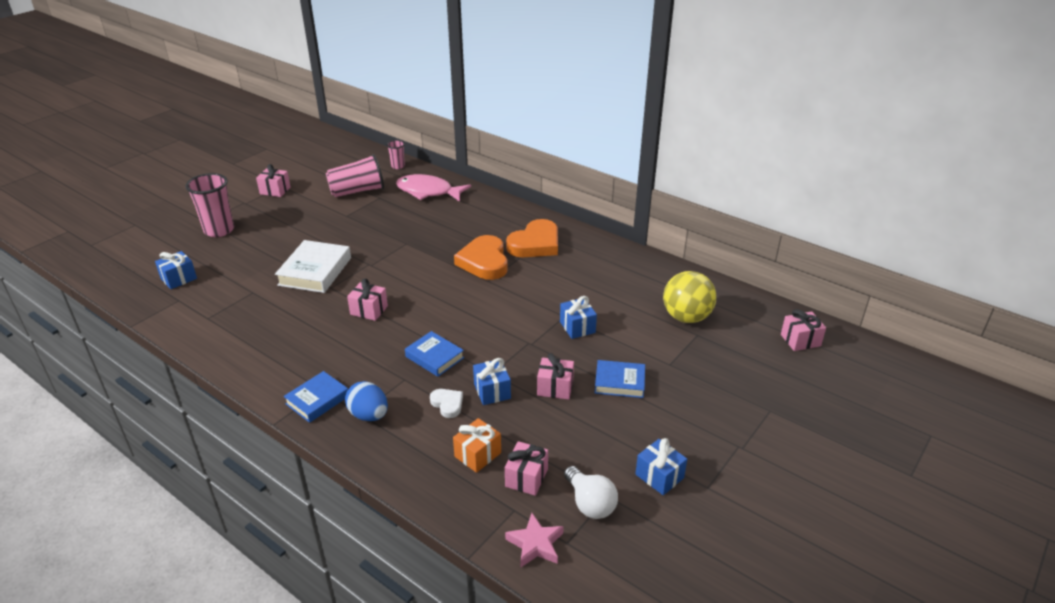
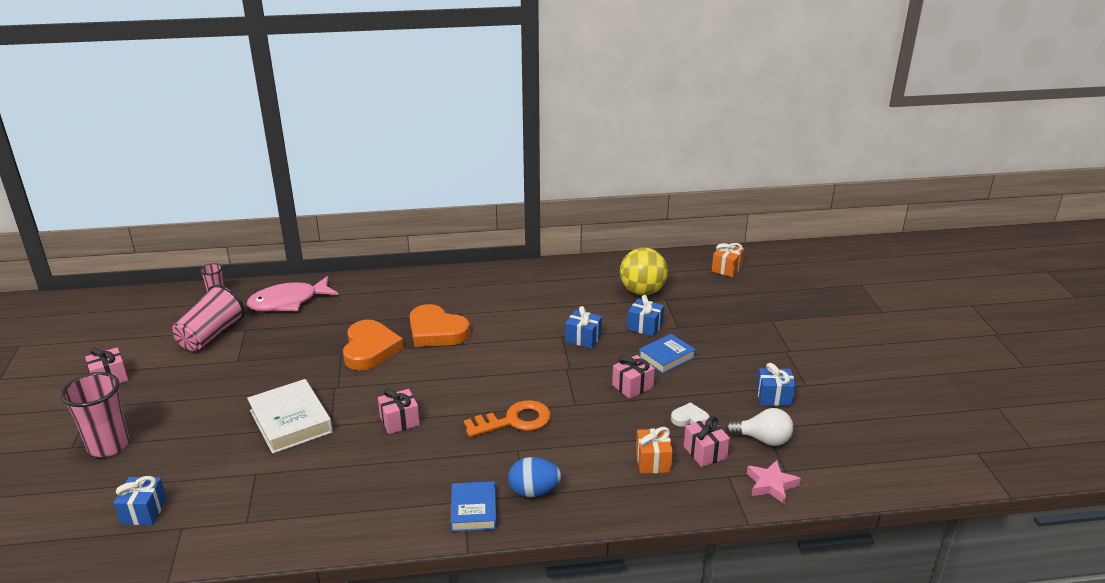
camera: 45 degrees left, 5 degrees down
blue book [405,331,464,377] -> orange key [464,400,551,437]
white heart [430,389,463,418] -> white heart moved to [671,402,710,427]
blue gift [473,358,511,405] -> blue gift moved to [628,295,664,337]
orange heart [506,219,558,257] -> orange heart moved to [343,320,404,370]
pink gift [781,309,826,351] -> orange gift [712,243,744,277]

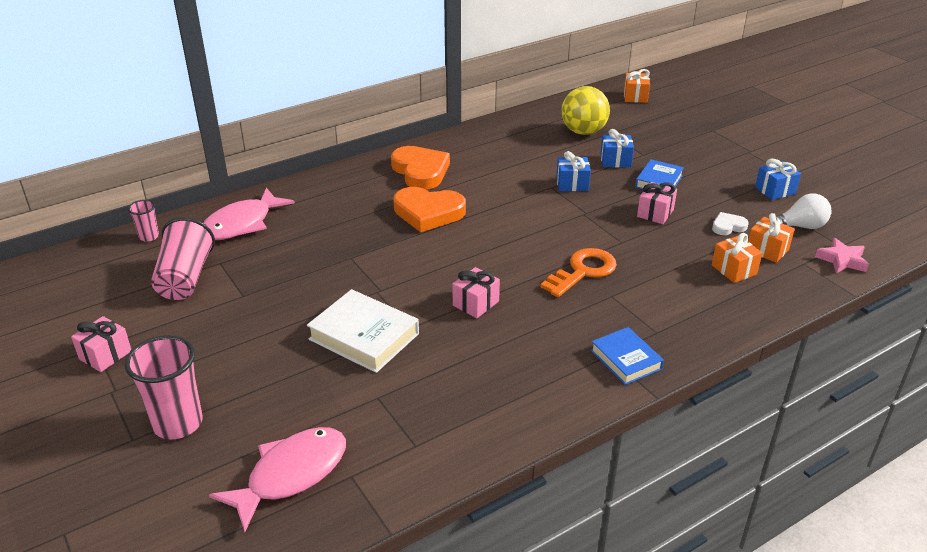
camera: 25 degrees left, 5 degrees up
blue gift [114,476,167,525] -> pink fish [209,427,346,532]
orange heart [343,320,404,370] -> orange heart moved to [391,146,450,190]
blue egg [508,457,561,497] -> none
pink gift [684,416,730,467] -> orange gift [748,213,795,263]

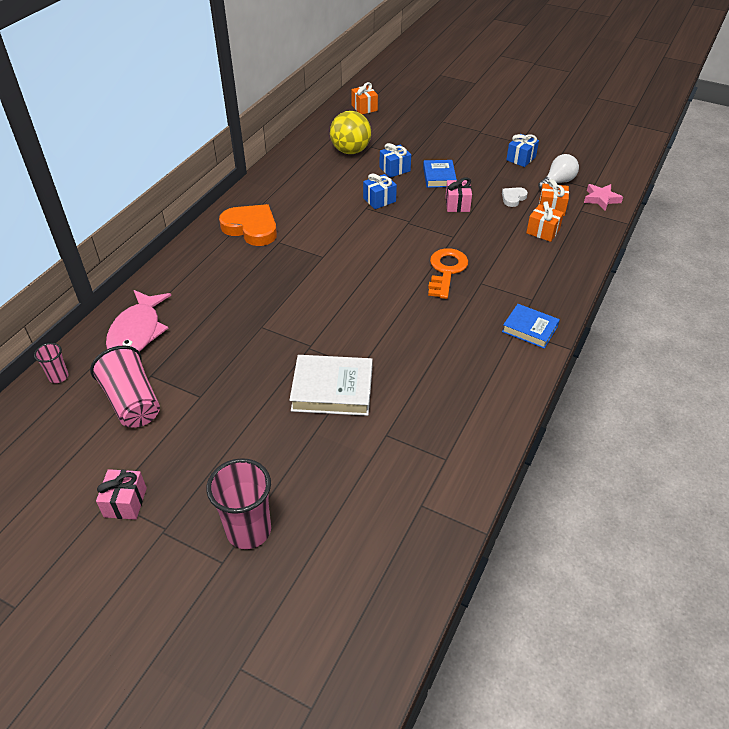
camera: 30 degrees left, 10 degrees up
pink fish [209,427,346,532] -> none
orange heart [393,187,466,232] -> none
pink gift [453,267,500,318] -> none

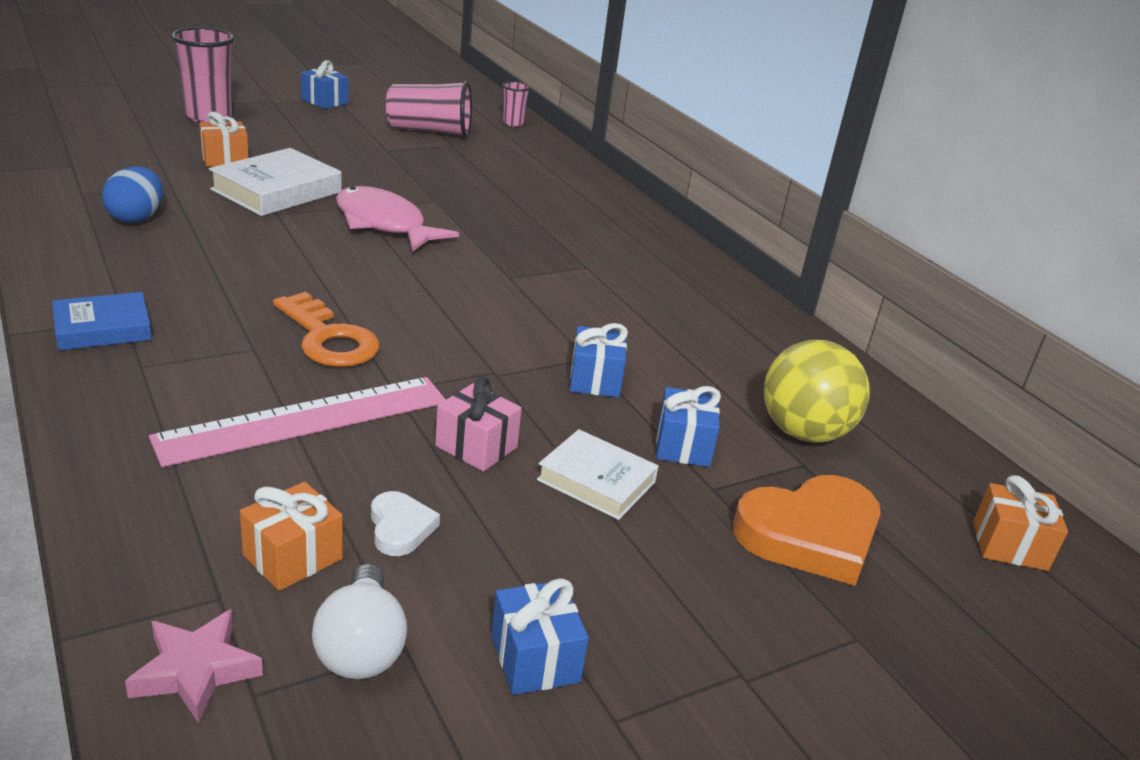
camera: 120 degrees right, 15 degrees down
pink gift [96,469,147,520] -> blue gift [301,60,348,109]
pink fish [106,290,171,352] -> pink fish moved to [336,186,459,251]
orange heart [219,204,277,246] -> orange heart moved to [733,475,881,586]
blue book [423,160,457,188] -> white book [537,429,659,520]
orange gift [526,201,564,242] -> orange gift moved to [199,112,249,167]
none -> blue egg [102,166,163,223]
none -> pink ruler [149,377,446,467]

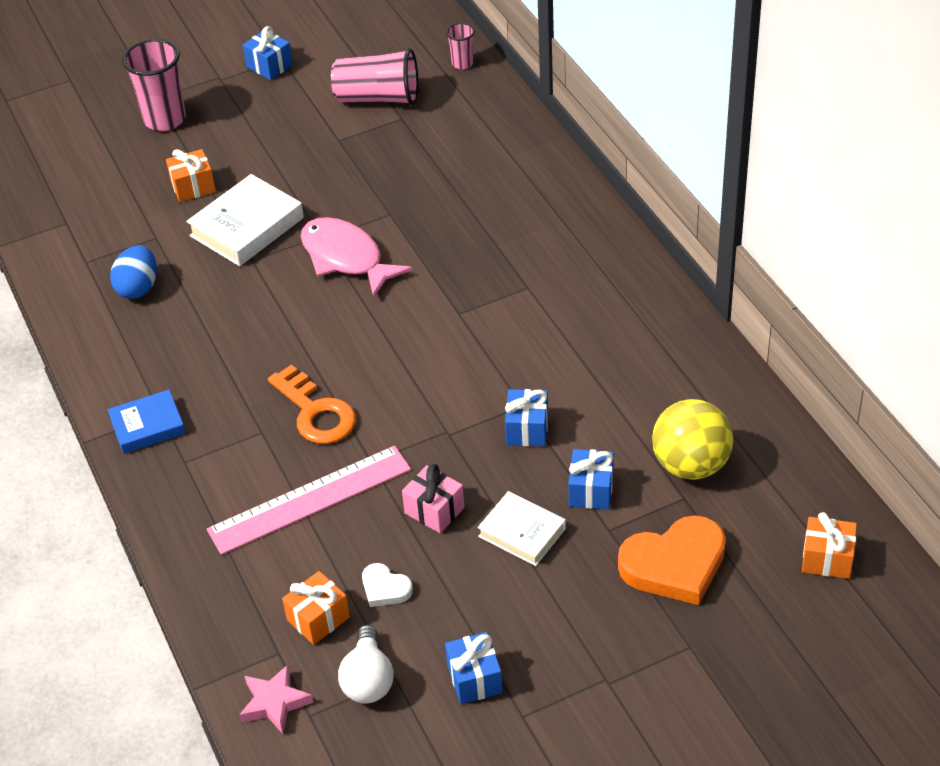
camera: 10 degrees right, 15 degrees up
white heart [371,491,440,556] -> white heart turned 135 degrees clockwise [362,563,413,607]

